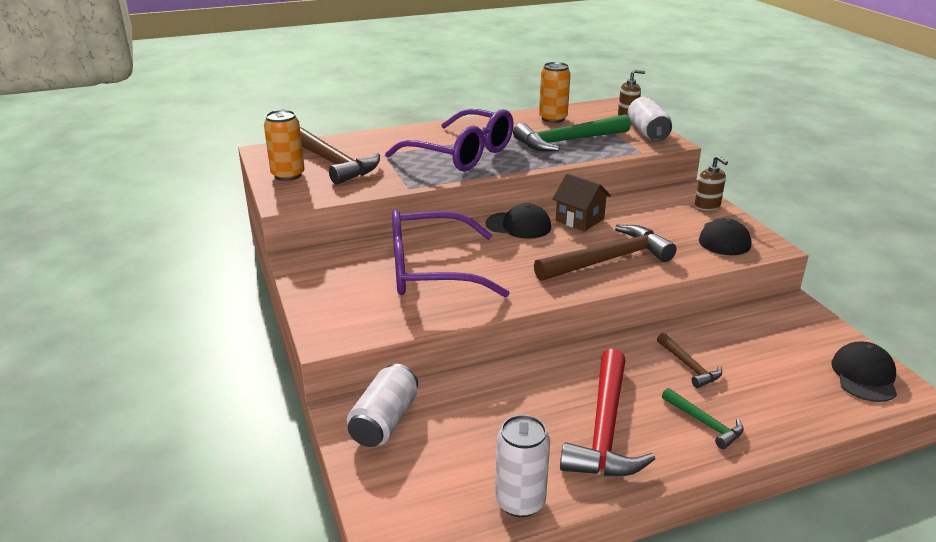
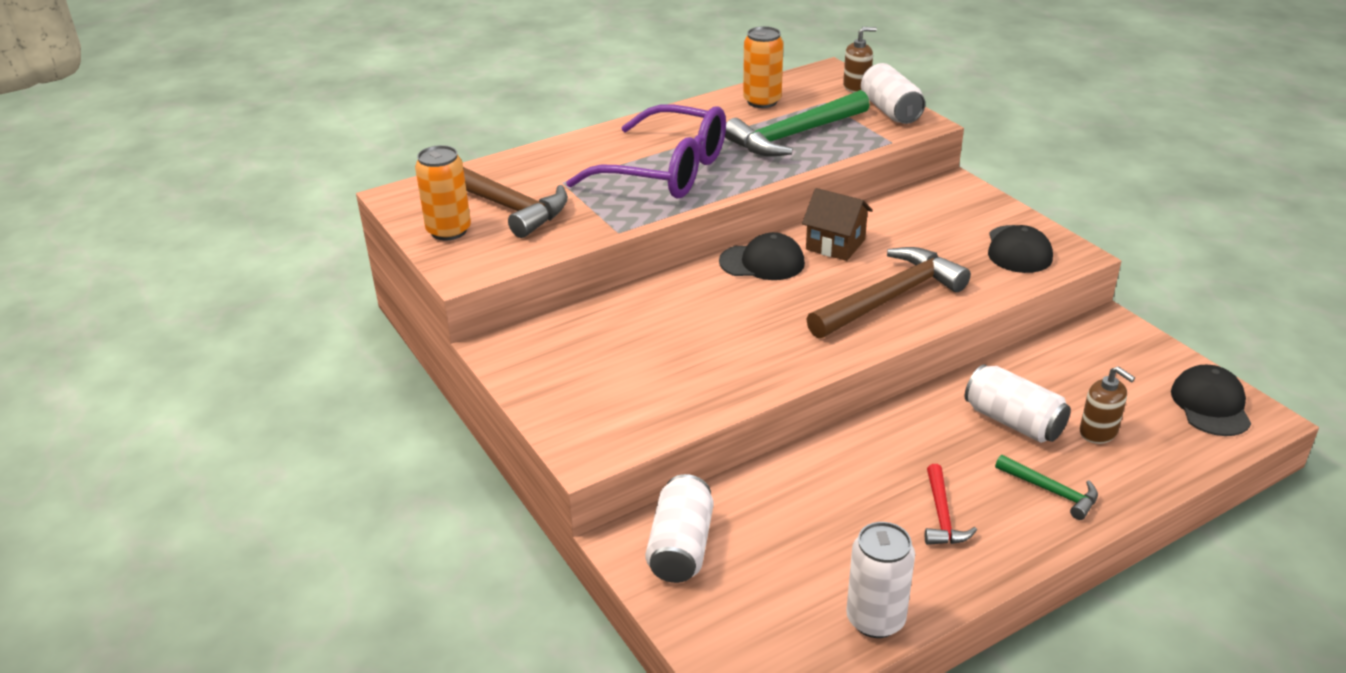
camera: 10 degrees left, 5 degrees up
purple glasses [392,209,509,297] -> none
red hammer [560,349,655,476] -> red hammer [925,464,977,545], size x0.50
brown hammer [657,333,722,388] -> white can [965,364,1071,443]
brown soap dispenser [695,156,728,211] -> brown soap dispenser moved to [1080,366,1135,444]

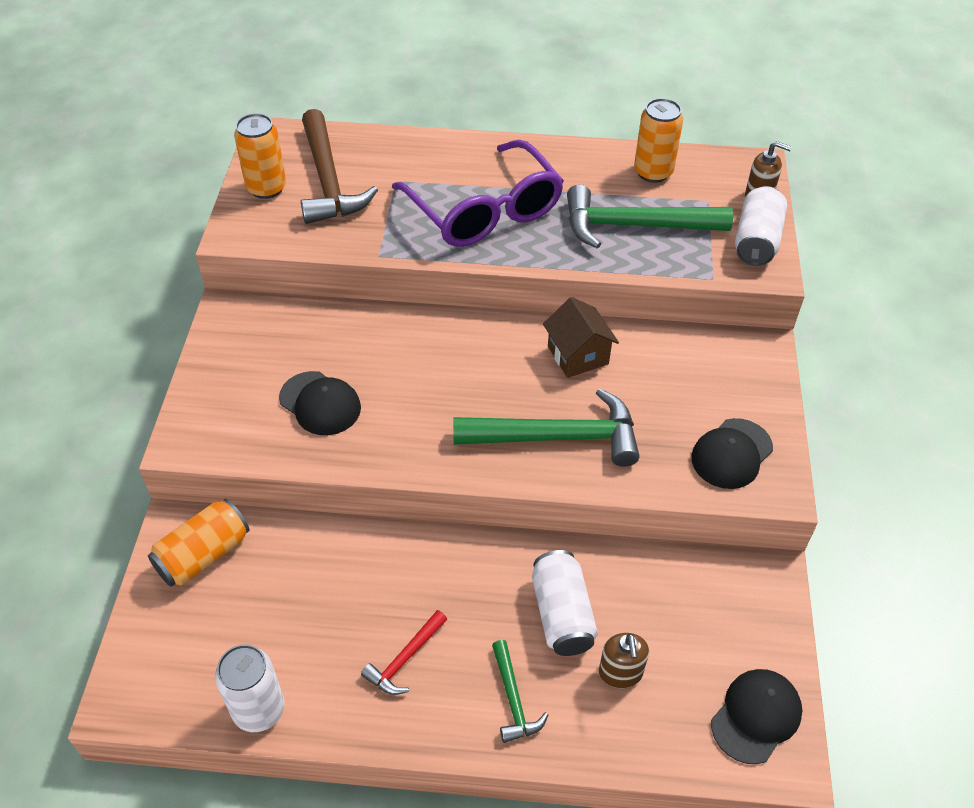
camera: 35 degrees right, 15 degrees up
white can [645,474,713,583] -> orange can [148,499,250,587]
black cap [719,232,805,280] -> black cap moved to [279,371,361,435]
brown hammer [806,247,971,338] -> green hammer [453,388,640,467]

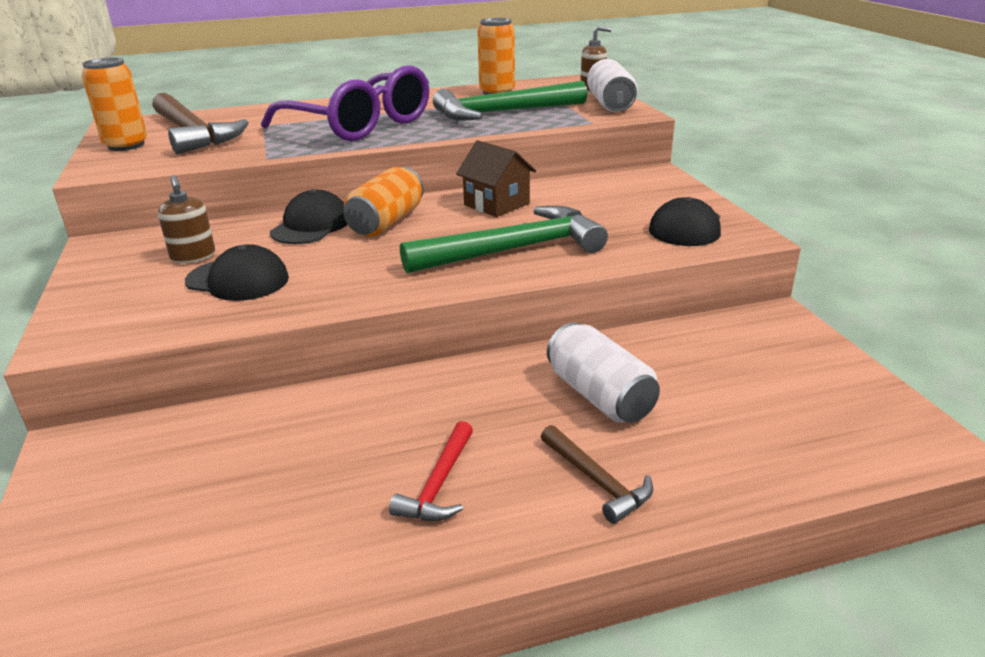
camera: 20 degrees left, 20 degrees down
orange can [148,499,250,587] -> orange can moved to [343,167,424,237]
white can [215,644,285,732] -> none
green hammer [492,640,548,743] -> brown hammer [541,425,653,524]
brown soap dispenser [599,633,649,688] -> brown soap dispenser moved to [158,175,215,264]
black cap [711,669,802,764] -> black cap moved to [270,189,348,244]

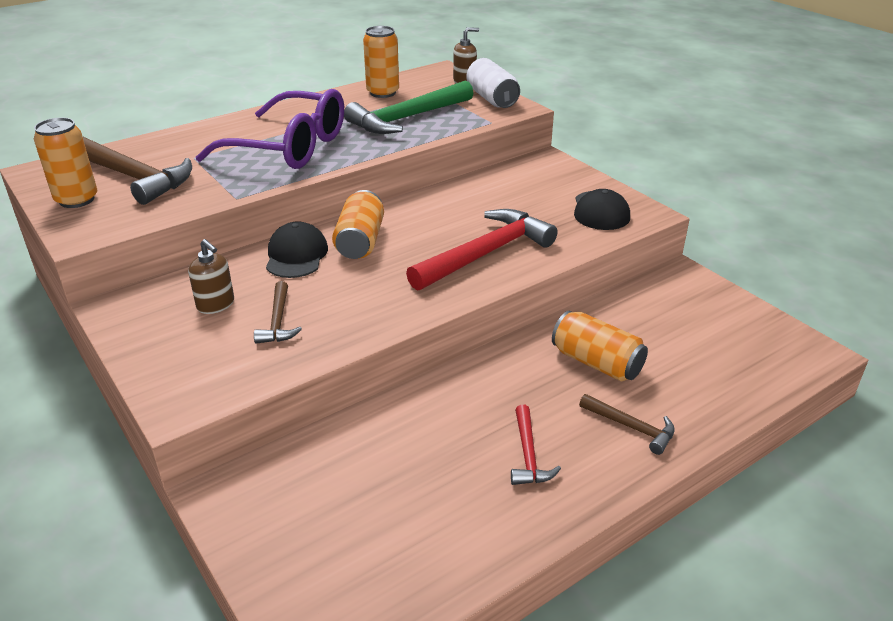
camera: 20 degrees left, 5 degrees up
black cap [185,244,289,301] -> brown hammer [254,281,302,344]
green hammer [400,206,608,273] -> red hammer [406,209,558,291]
brown house [456,140,536,217] -> none
white can [547,322,660,423] -> orange can [552,311,648,381]

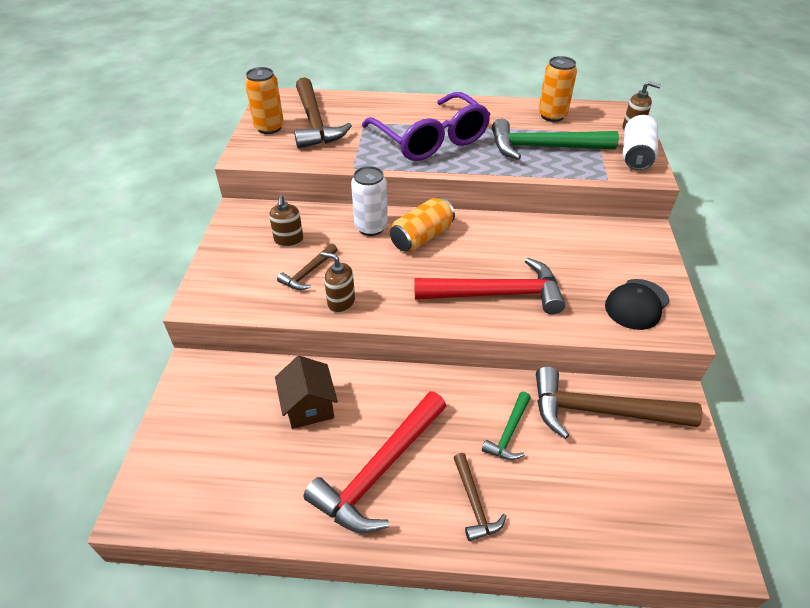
camera: 40 degrees right, 10 degrees up
black cap [266,221,328,278] -> white can [351,166,388,236]
red hammer [511,405,561,485] -> red hammer [303,391,446,533], size x2.00
orange can [552,311,648,381] -> green hammer [482,392,531,460]
none -> brown house [275,356,338,429]
none -> brown soap dispenser [320,252,355,313]
none -> brown hammer [536,366,703,439]

